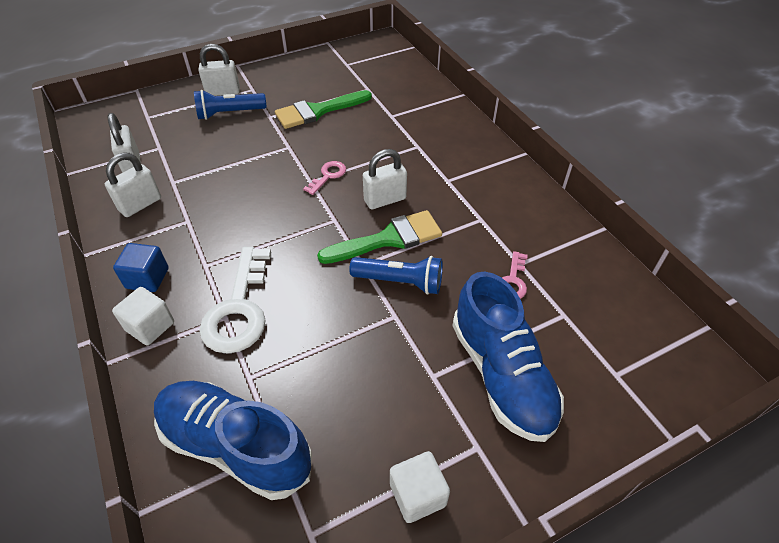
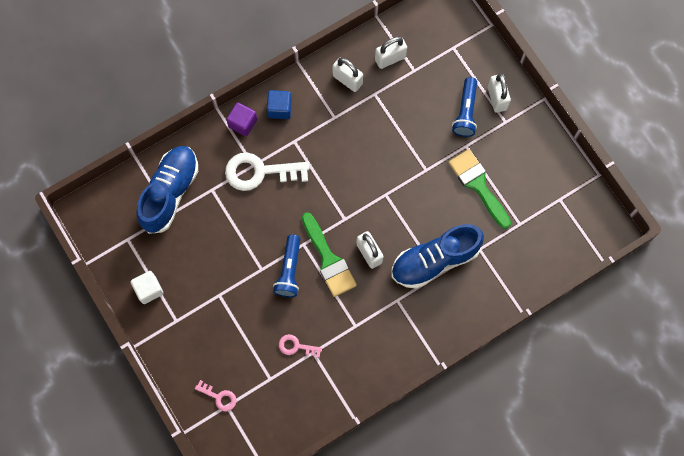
camera: 85 degrees right, 25 degrees up
white cube [112,287,174,345] -> purple cube [226,102,257,136]
blue flashlight [194,90,266,120] -> blue flashlight turned 150 degrees counterclockwise [452,77,477,137]
pink key [303,161,346,195] -> pink key moved to [195,380,237,412]
blue shoe [452,271,564,442] -> blue shoe moved to [392,224,484,289]

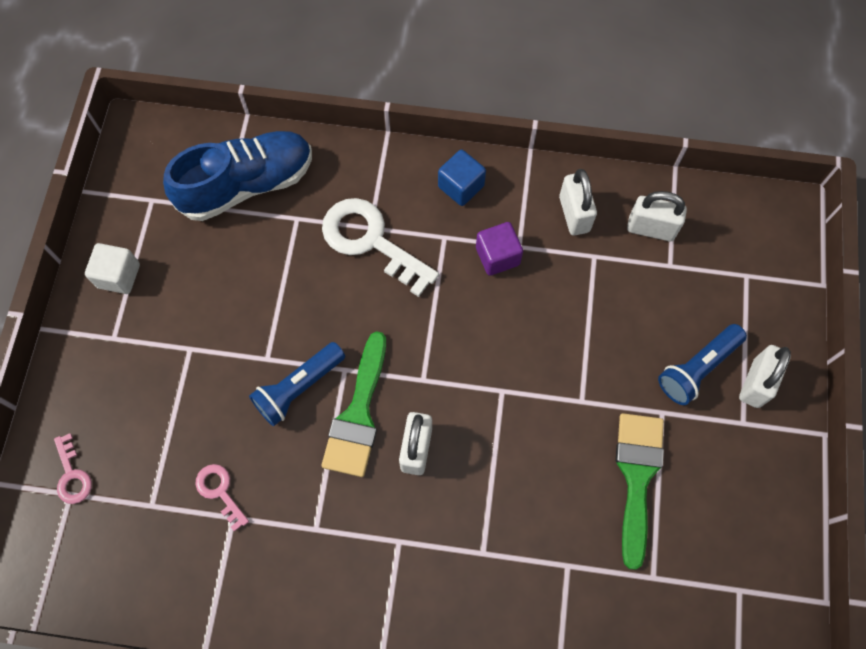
camera: 40 degrees right, 5 degrees down
purple cube [226,102,257,136] -> purple cube moved to [476,222,523,276]
blue shoe [392,224,484,289] -> none

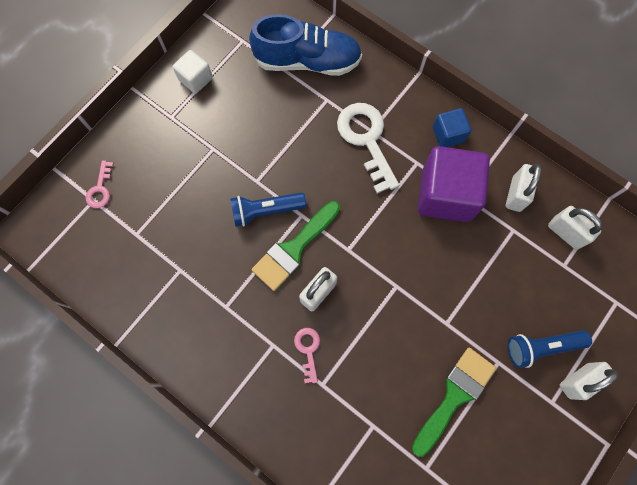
camera: 30 degrees right, 5 degrees up
pink key [195,464,249,532] -> pink key moved to [294,328,320,383]
purple cube [476,222,523,276] -> purple cube [418,146,490,222], size x1.96

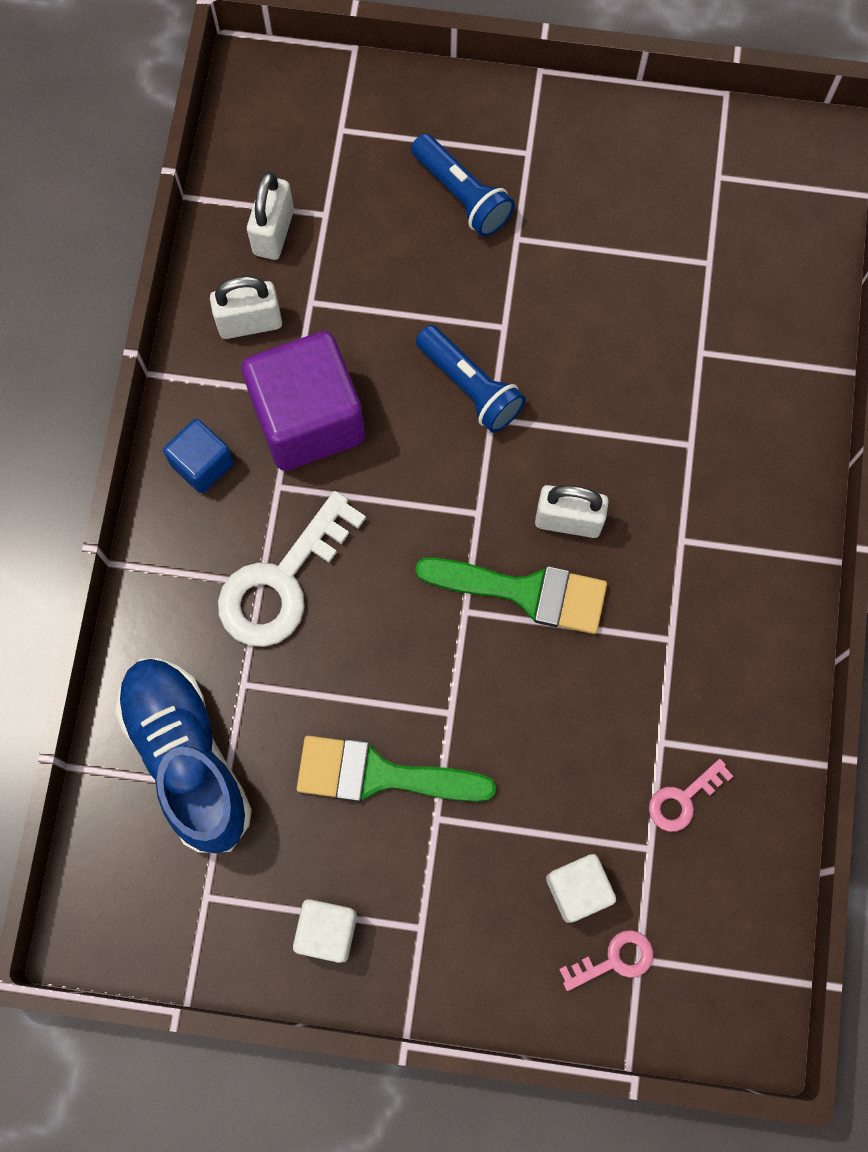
camera: 120 degrees left, 0 degrees up
blue flashlight [230,192,306,227] -> blue flashlight moved to [416,325,526,433]
pink key [294,328,320,383] -> pink key moved to [649,759,733,832]
green brush [412,348,496,457] -> green brush moved to [296,735,496,802]
white padlock [560,362,618,400] -> none
none -> white cube [546,854,616,923]

